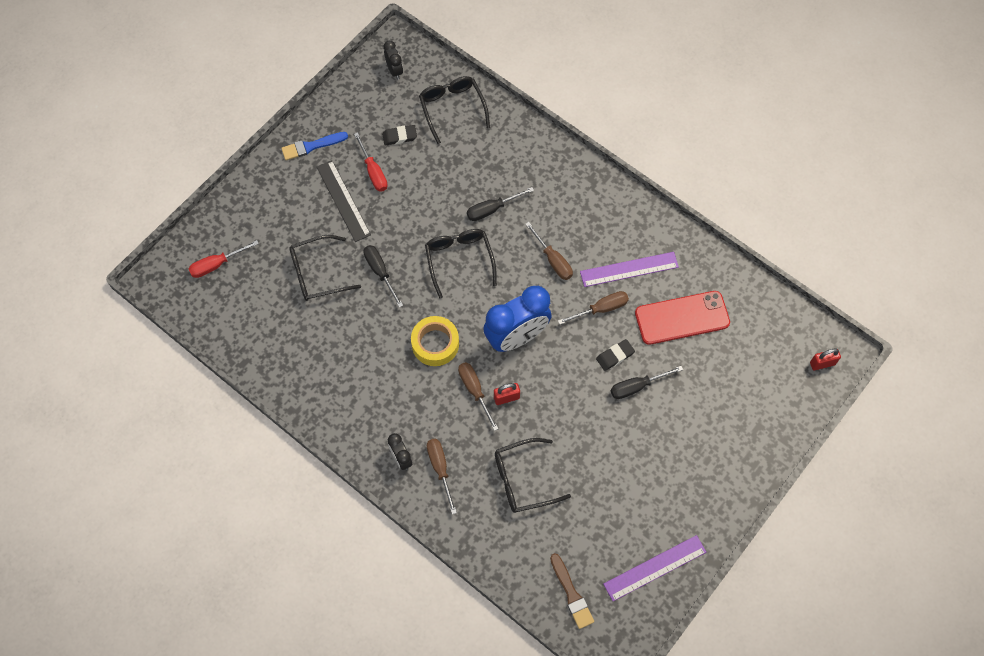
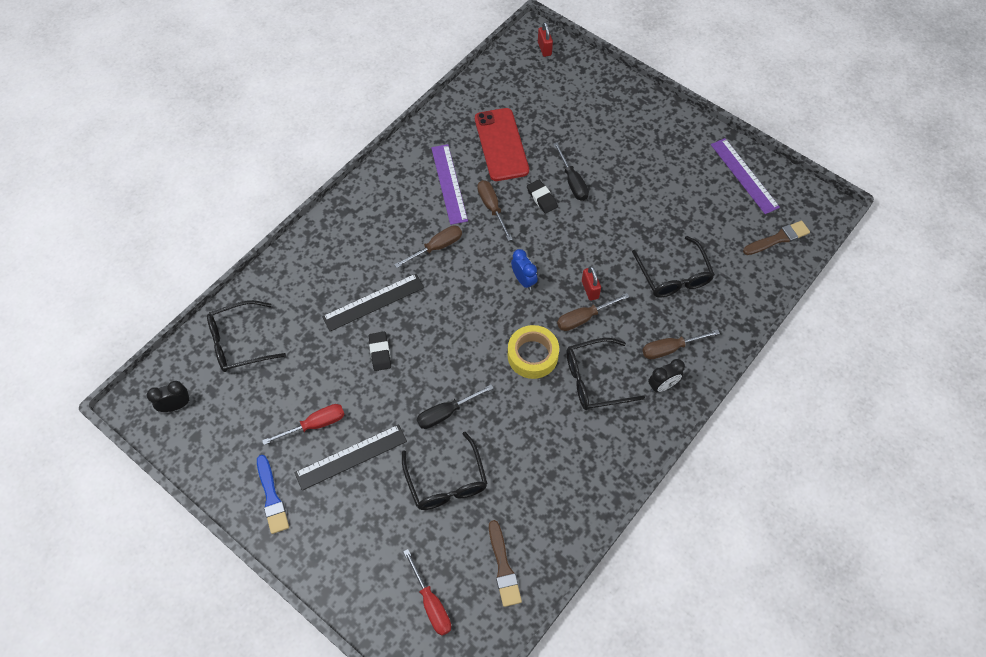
camera: 90 degrees left, 5 degrees down
black eraser [382,125,417,145] -> black eraser moved to [369,332,391,371]
black glasses [425,229,497,299] -> black glasses moved to [566,338,645,410]
black screwdriver [467,187,534,221] -> black ruler [322,274,424,331]
blue clock [483,286,552,352] -> blue clock [511,249,537,290], size x0.47
none -> brown brush [489,520,522,607]

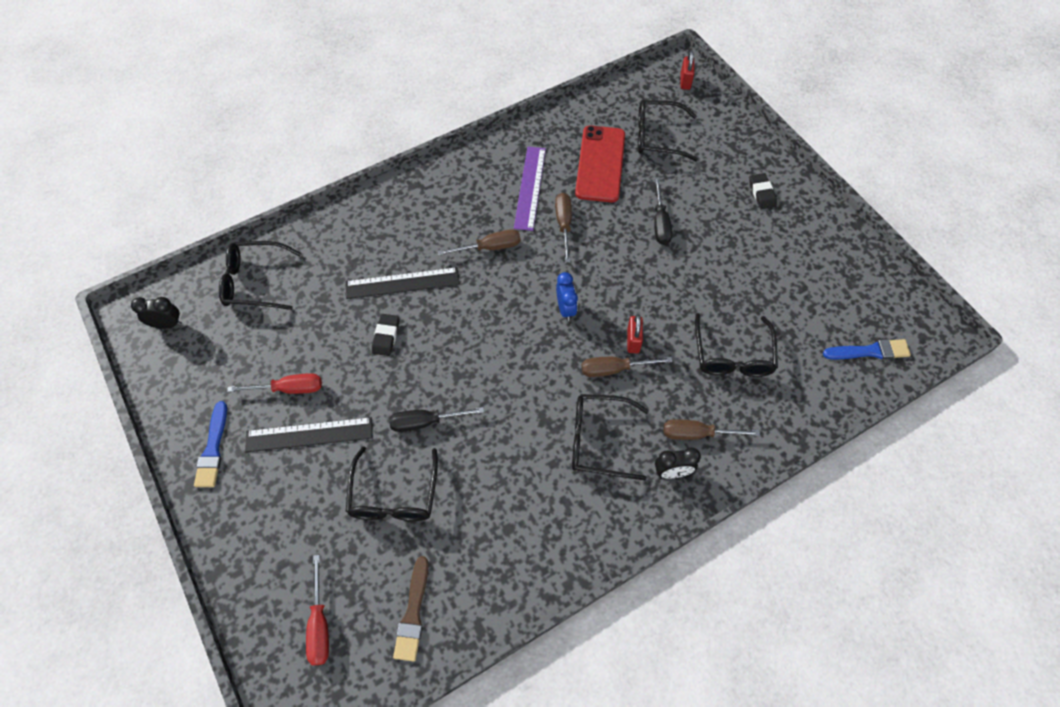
camera: 20 degrees right, 0 degrees up
yellow tape [508,325,559,379] -> none
black eraser [527,180,558,214] -> black eraser moved to [749,173,777,209]
purple ruler [711,138,780,214] -> none
brown brush [743,221,810,255] -> blue brush [823,339,911,359]
none -> black glasses [638,100,698,161]

